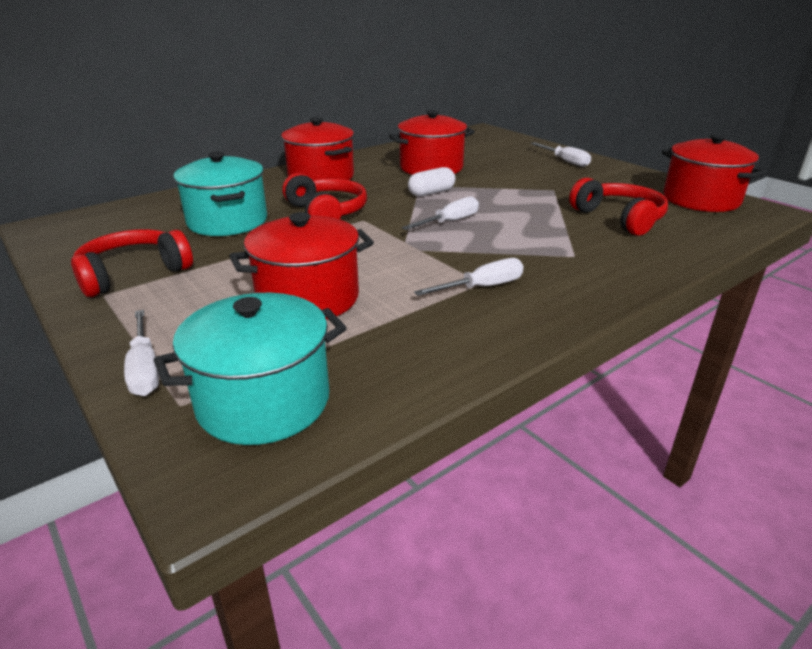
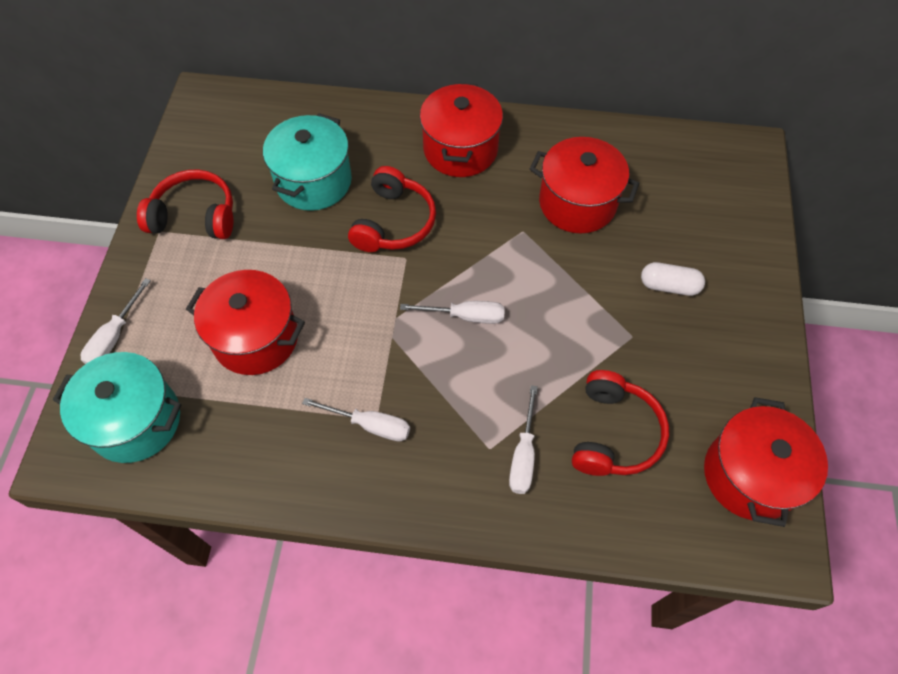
camera: 45 degrees right, 30 degrees up
white capsule [408,167,455,197] -> white capsule moved to [641,262,705,296]
white screwdriver [531,142,591,167] -> white screwdriver moved to [509,385,538,494]

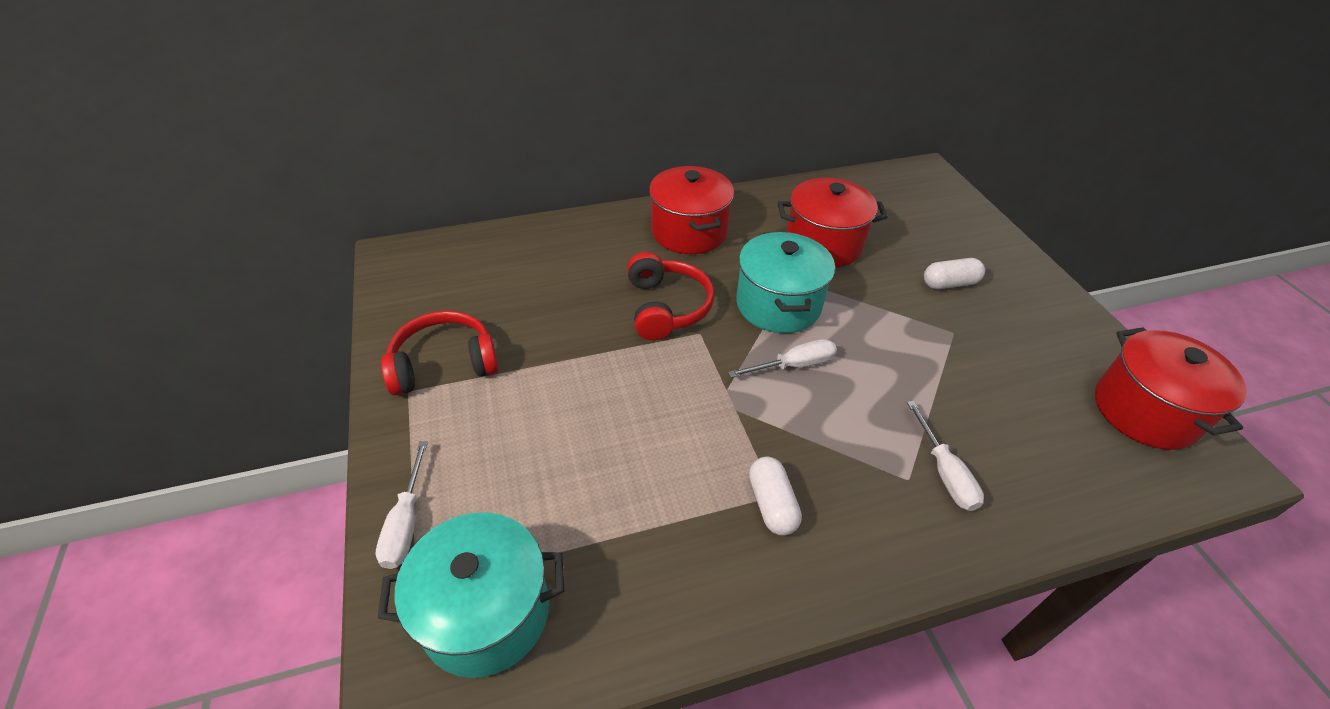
camera: 25 degrees left, 15 degrees down
red pot [186,270,305,375] -> none
turquoise pot [263,113,352,211] -> turquoise pot moved to [736,232,835,333]
white screwdriver [302,398,410,442] -> white capsule [749,457,802,536]
red headphones [572,370,669,476] -> none

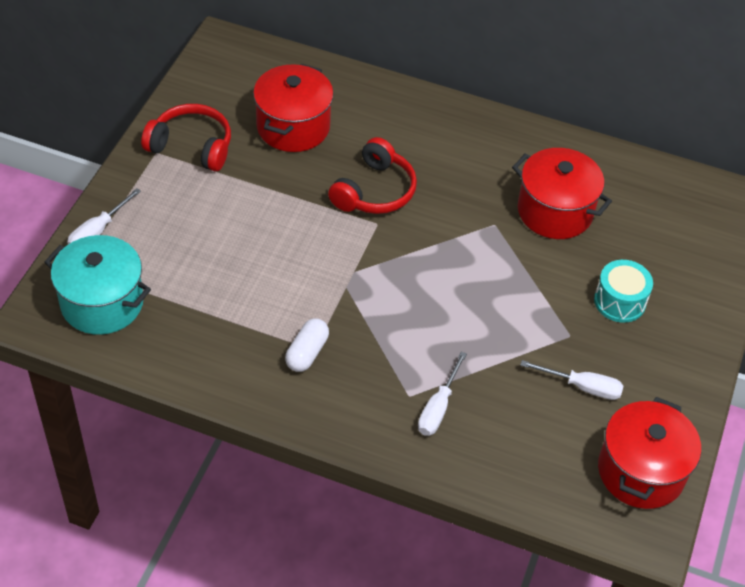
camera: 35 degrees right, 5 degrees up
red pot [649,166,734,254] -> red pot moved to [253,63,334,152]
white screwdriver [728,339,837,378] -> white screwdriver moved to [520,360,623,400]
turquoise pot [736,232,835,333] -> none
white capsule [924,258,985,289] -> turquoise drum [594,260,653,323]

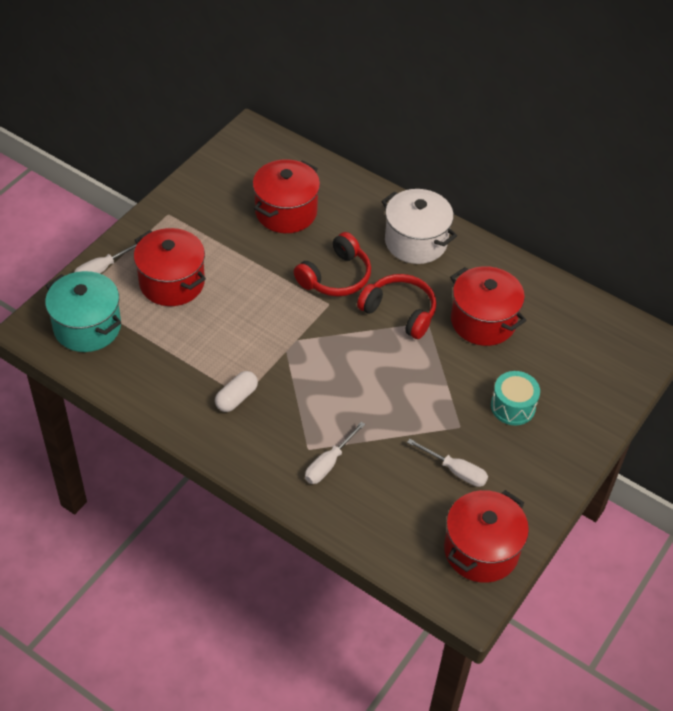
camera: 15 degrees right, 0 degrees up
red headphones [141,104,231,171] -> red headphones moved to [357,274,436,339]
none -> red pot [134,228,206,306]
none -> white pot [381,189,457,264]

